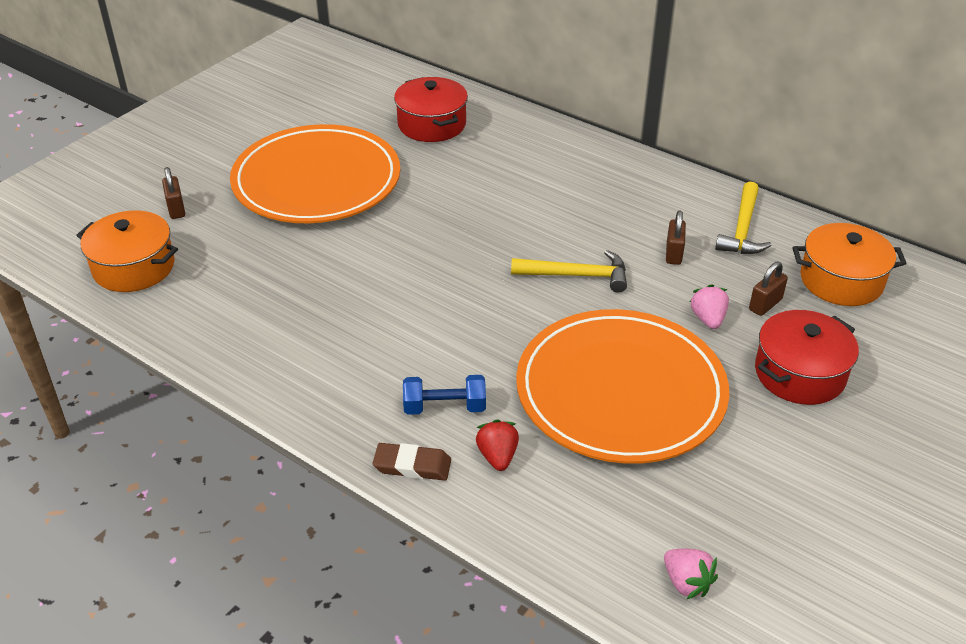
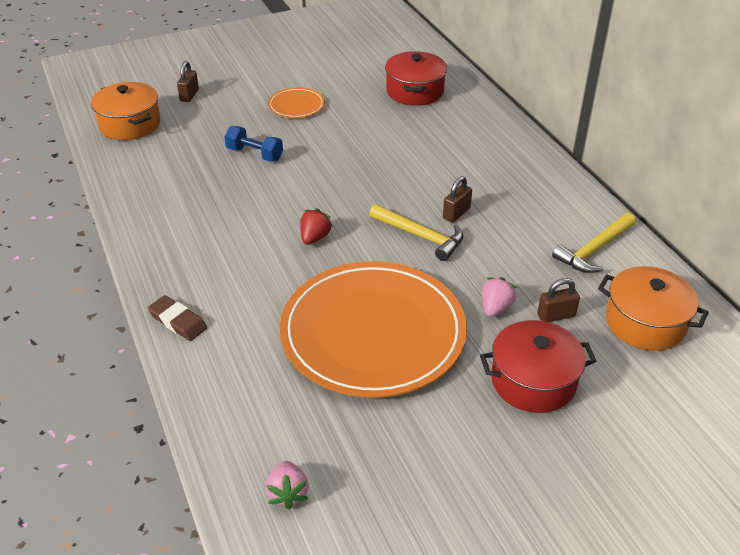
camera: 30 degrees right, 0 degrees up
orange plate [230,124,400,223] -> orange plate [268,87,325,118], size x0.42
blue dumbbell [403,375,486,415] -> blue dumbbell moved to [225,126,283,162]
red strawberry [476,420,519,471] -> red strawberry moved to [300,208,333,245]
brown padlock [666,211,686,265] -> brown padlock moved to [443,176,472,223]

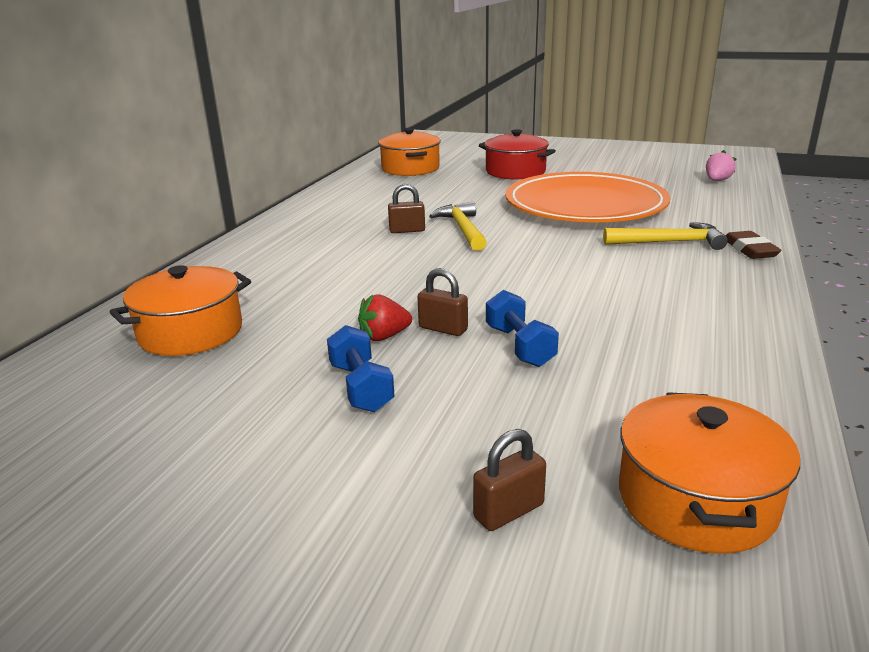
camera: 135 degrees left, 15 degrees down
orange plate [268,87,325,118] -> blue dumbbell [327,325,395,412]
red strawberry [300,208,333,245] -> red strawberry moved to [358,294,412,341]
red pot [385,51,447,106] -> orange pot [110,265,251,356]
pink strawberry [482,277,517,317] -> none
brown padlock [537,278,580,322] -> brown padlock moved to [418,268,468,336]
yellow hammer [552,213,636,273] -> yellow hammer moved to [603,222,728,250]

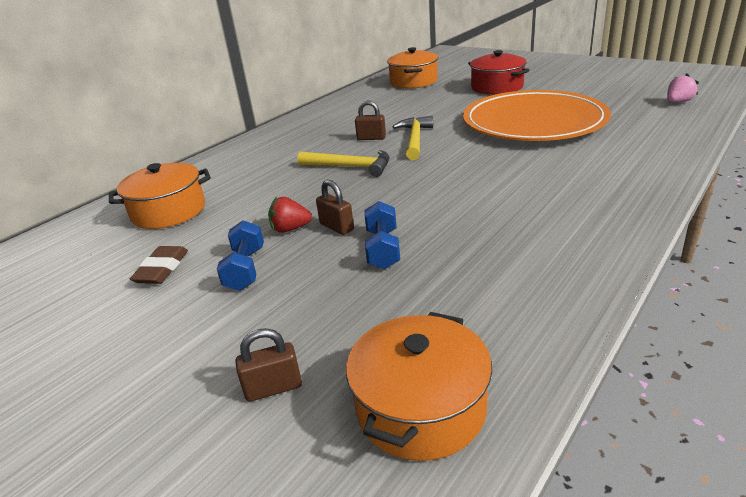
camera: 20 degrees right, 5 degrees up
yellow hammer [603,222,728,250] -> yellow hammer moved to [297,150,390,177]
brown eraser [726,231,781,259] -> brown eraser moved to [130,246,188,284]

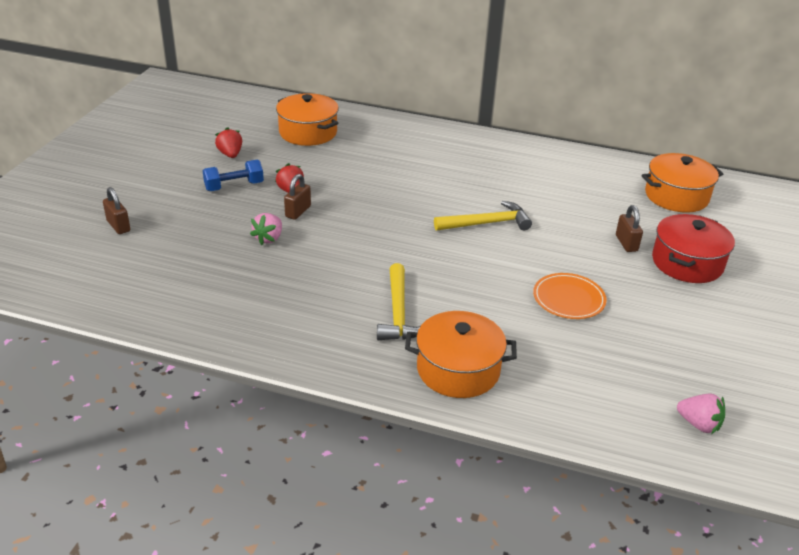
camera: 65 degrees right, 5 degrees up
brown eraser [130,246,188,284] -> red strawberry [215,127,242,158]
yellow hammer [297,150,390,177] -> yellow hammer moved to [377,263,420,340]
orange pot [346,312,492,461] -> orange pot moved to [405,311,517,398]
brown padlock [355,100,386,140] -> brown padlock moved to [616,205,643,252]
blue dumbbell [364,201,400,269] -> pink strawberry [250,213,282,245]
orange plate [463,90,611,141] -> orange plate [533,273,607,319], size x0.42

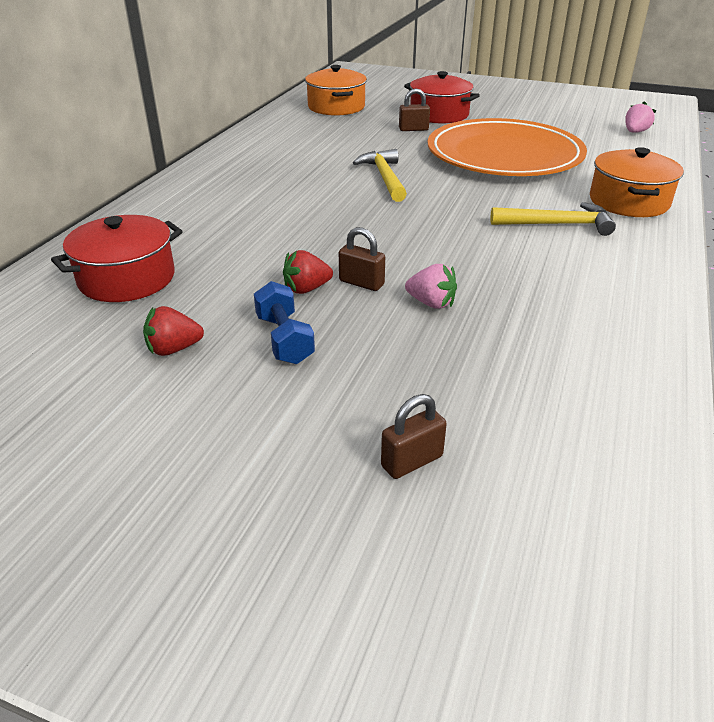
camera: 85 degrees left, 0 degrees up
orange pot [276,93,339,146] -> red pot [51,215,183,302]
orange plate [533,273,607,319] -> orange plate [427,118,587,176], size x2.38

